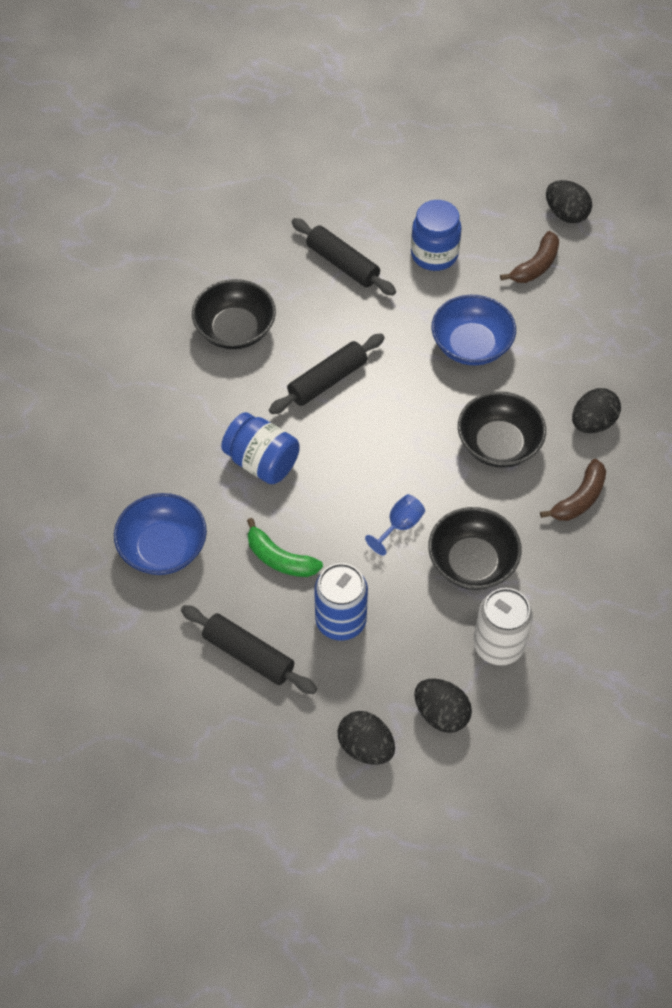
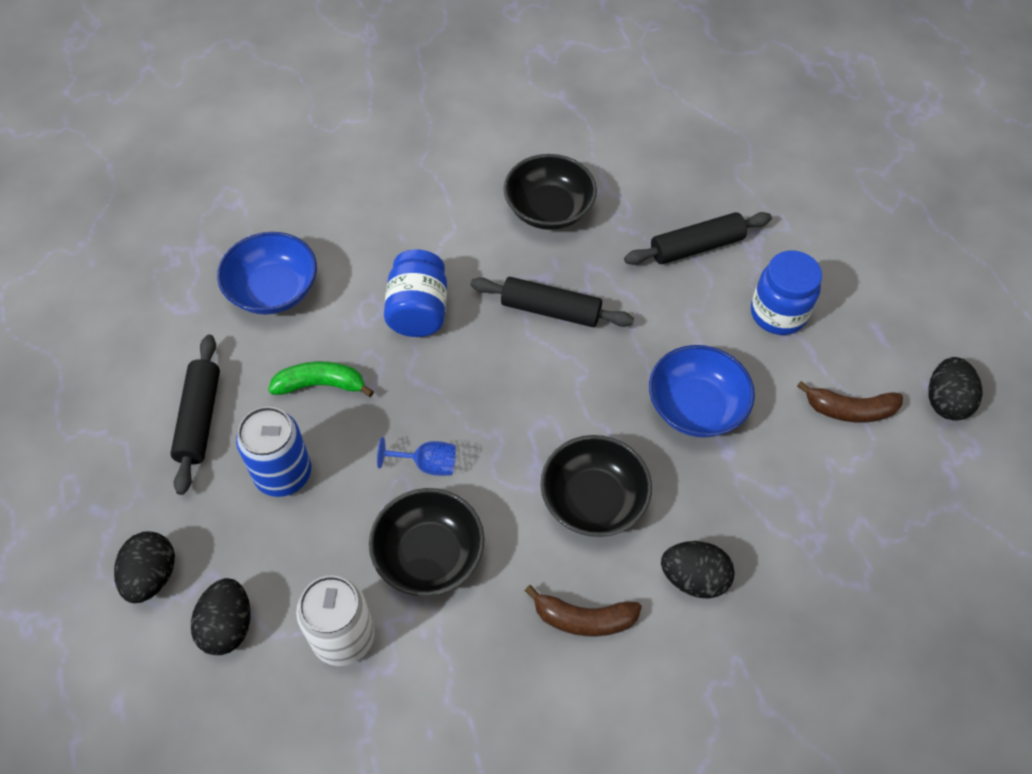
camera: 55 degrees right, 0 degrees up
green banana [247,518,323,577] -> green banana turned 90 degrees clockwise [268,361,374,397]
black rolling pin [292,218,396,296] -> black rolling pin turned 60 degrees clockwise [624,212,772,265]

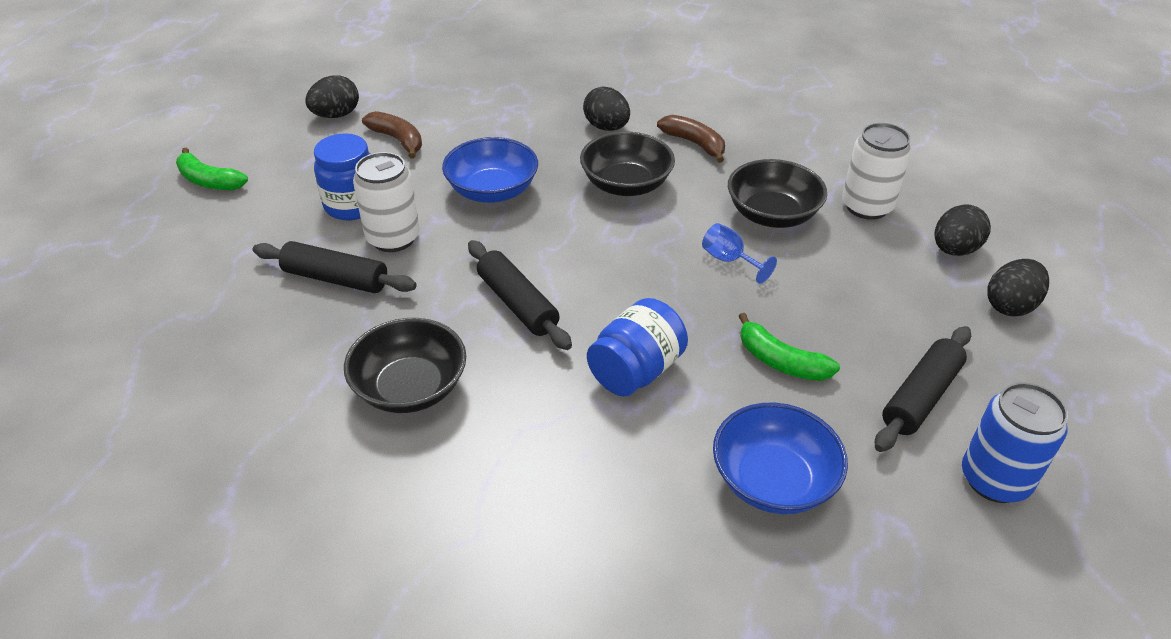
camera: 140 degrees left, 15 degrees down
blue can [236,406,311,497] -> blue can moved to [962,382,1068,503]
none -> green banana [176,148,248,190]
none -> white can [353,152,420,252]

